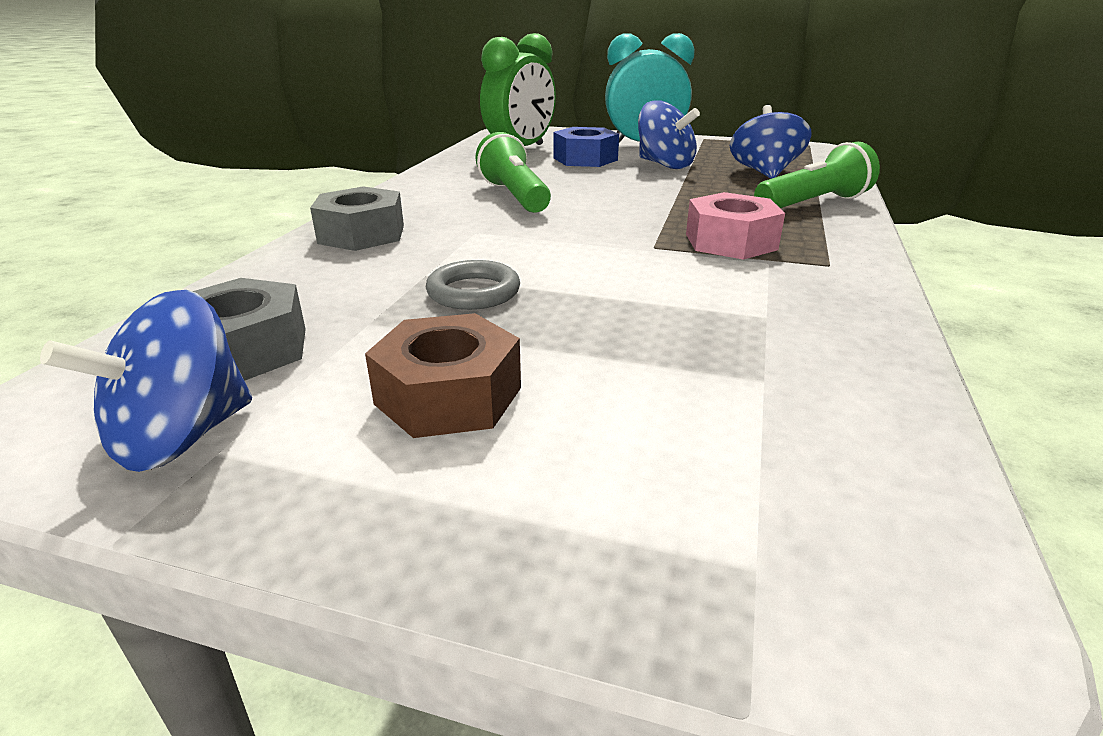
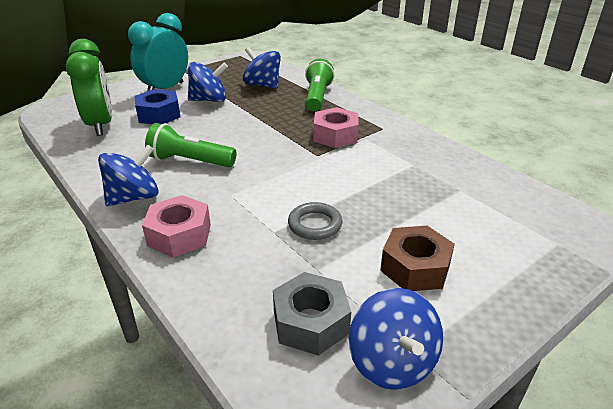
camera: 55 degrees left, 5 degrees up
grey nut [310,186,404,251] -> pink nut [142,195,211,257]
none -> blue spinning top [98,145,159,206]

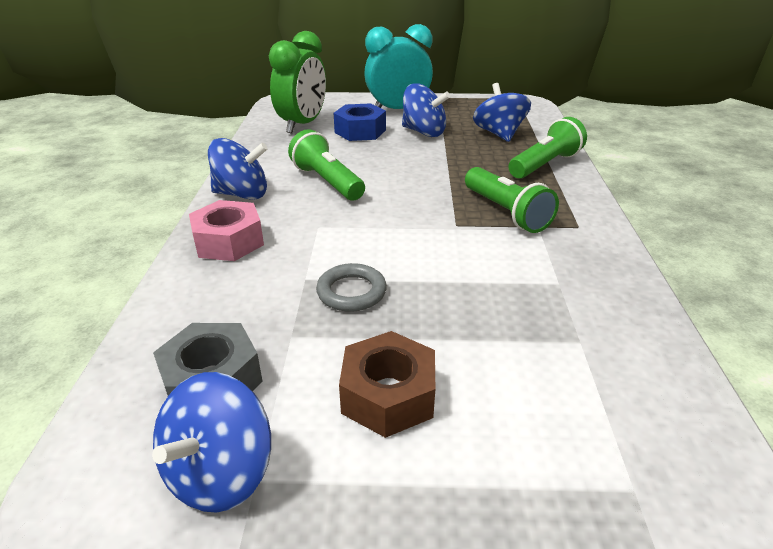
camera: 40 degrees right, 0 degrees up
pink nut [314,107,359,148] -> green flashlight [465,167,559,233]

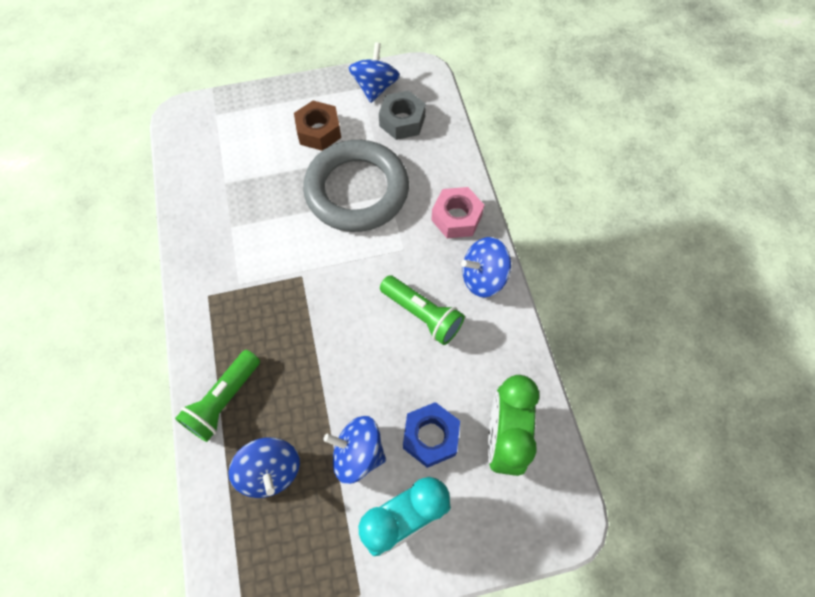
camera: 165 degrees right, 30 degrees up
grey ring [316,263,387,312] -> grey ring [303,140,409,232], size x2.46
green flashlight [465,167,559,233] -> none

